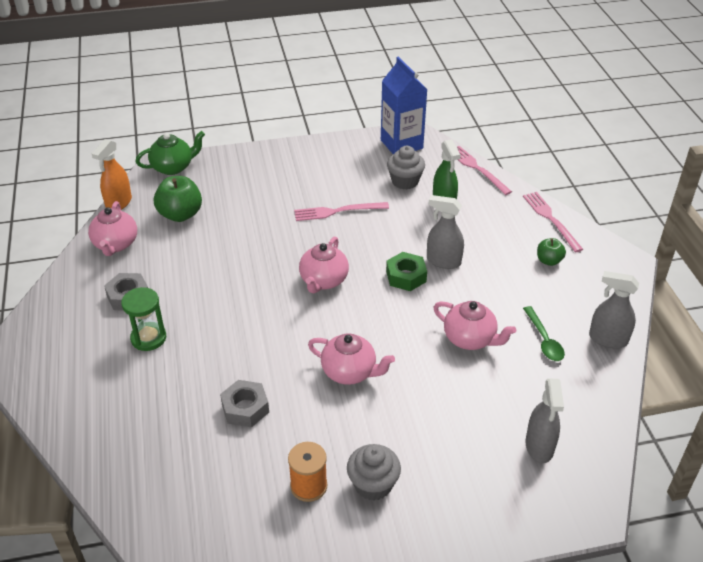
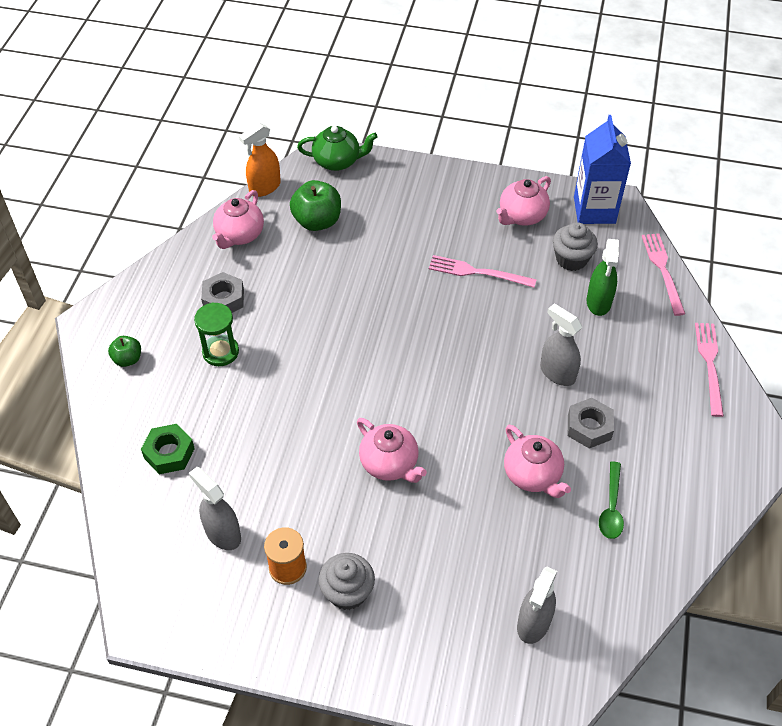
camera: 25 degrees right, 10 degrees up
grey nut [220,380,269,428] -> grey nut moved to [568,398,614,449]
pink teapot [299,237,349,293] -> pink teapot moved to [496,176,551,226]
green nut [386,252,427,291] -> green nut moved to [141,424,195,474]
green apple [537,238,566,266] -> green apple moved to [108,336,141,367]
grey spray bottle [589,271,639,348] -> grey spray bottle moved to [189,467,241,550]

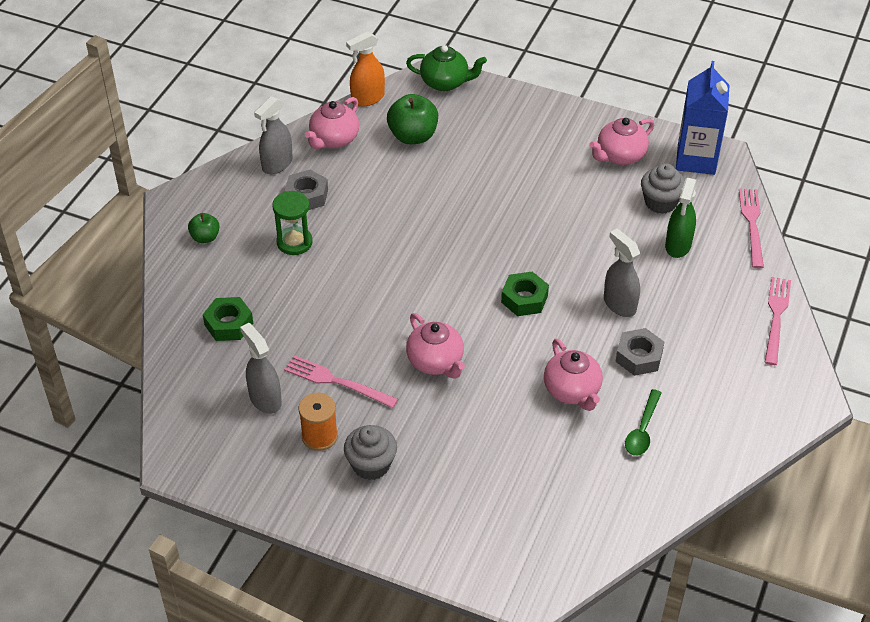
camera: 10 degrees right, 5 degrees down
pink fork [429,255,537,288] -> pink fork moved to [284,355,398,408]
grey spray bottle [517,567,557,644] -> grey spray bottle moved to [254,96,293,174]
none -> green nut [501,272,549,316]

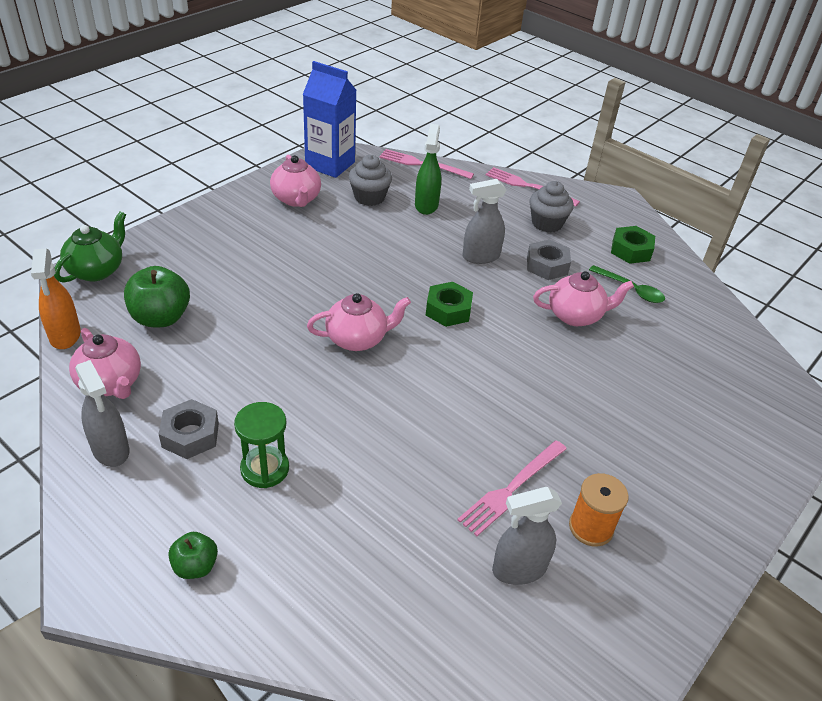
camera: 75 degrees left, 5 degrees down
green nut [203,297,253,341] -> green nut moved to [611,226,655,264]
grey cupcake [344,425,397,480] -> grey cupcake moved to [529,181,574,232]
pink teapot [406,313,465,378] -> pink teapot moved to [307,293,411,351]
green spray bottle [665,178,697,258] -> green spray bottle turned 120 degrees counterclockwise [415,124,441,215]

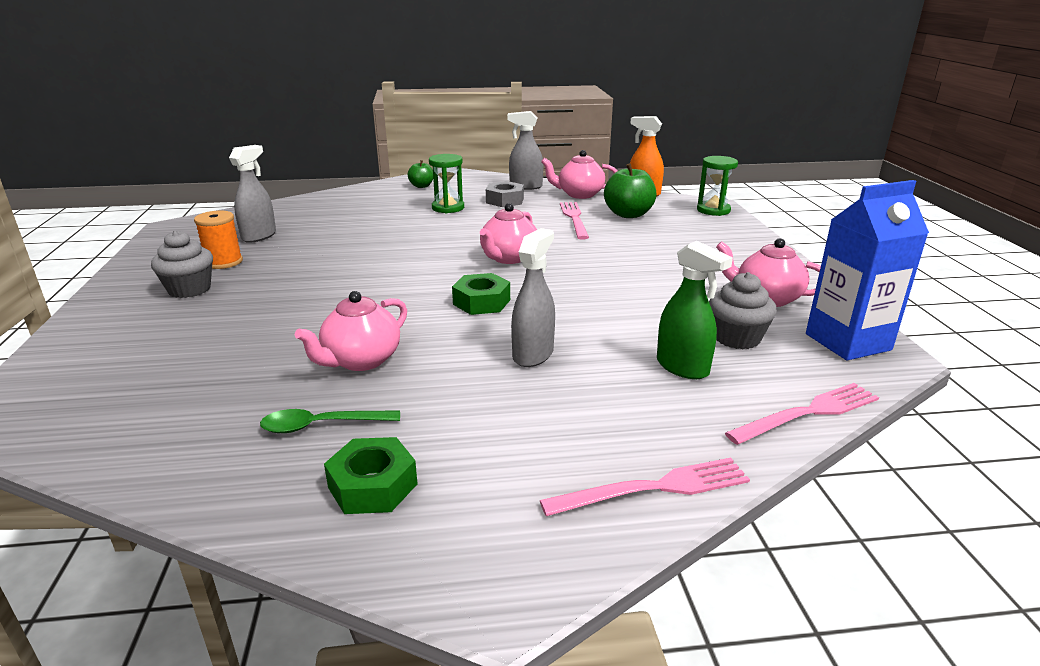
camera: 135 degrees right, 15 degrees down
green teapot [54,211,126,283] -> green hourglass [697,156,738,216]
pink fork [457,440,567,536] -> pink fork moved to [560,202,589,240]
grey nut [527,239,571,280] -> none
grey cupcake [529,181,574,232] -> grey cupcake moved to [151,230,213,298]

